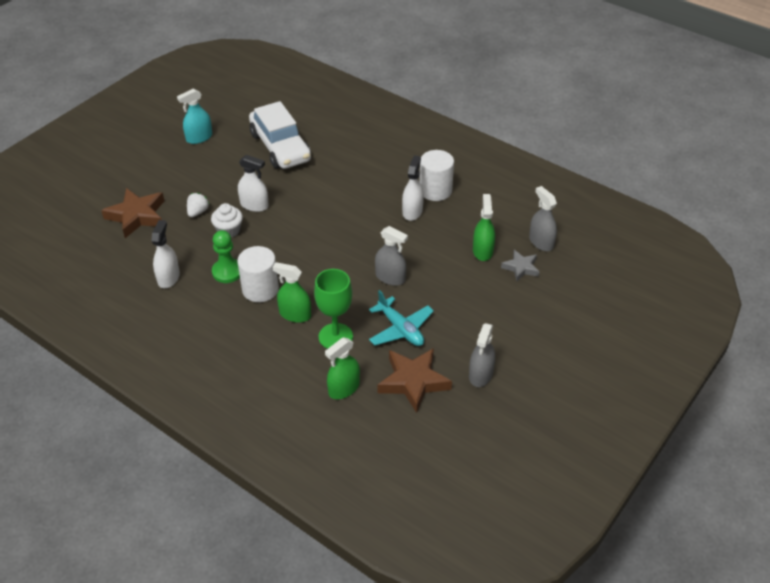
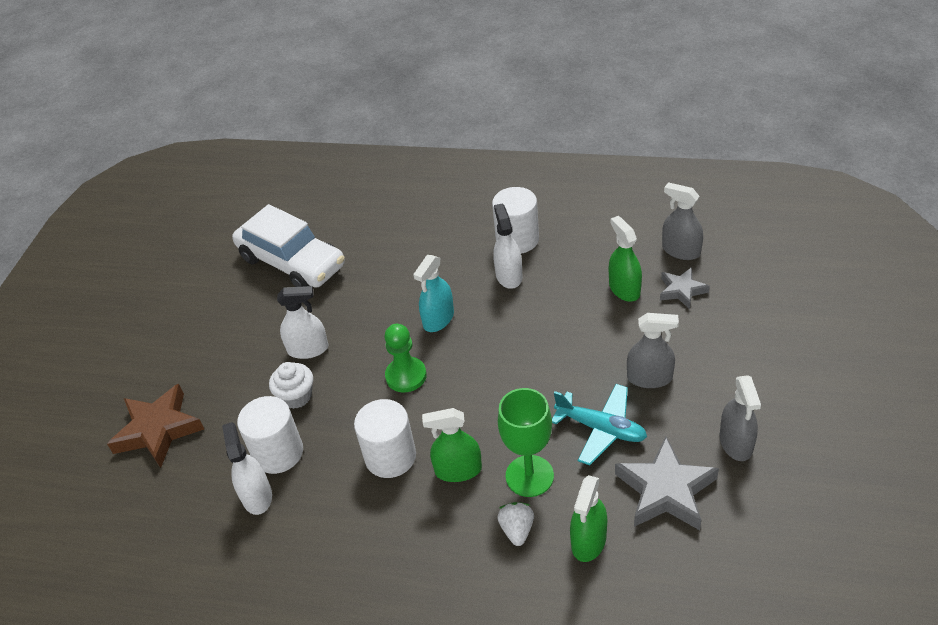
camera: 20 degrees left, 0 degrees up
turquoise spray bottle [177,89,212,144] -> turquoise spray bottle moved to [413,255,454,332]
white strawberry [187,192,209,217] -> white strawberry moved to [497,502,534,546]
green pawn [212,230,240,283] -> green pawn moved to [384,324,427,393]
grey spray bottle [375,226,408,286] -> grey spray bottle moved to [627,313,679,388]
brown star [377,348,452,413] -> grey star [615,437,719,530]
none -> white cylinder [237,396,303,474]

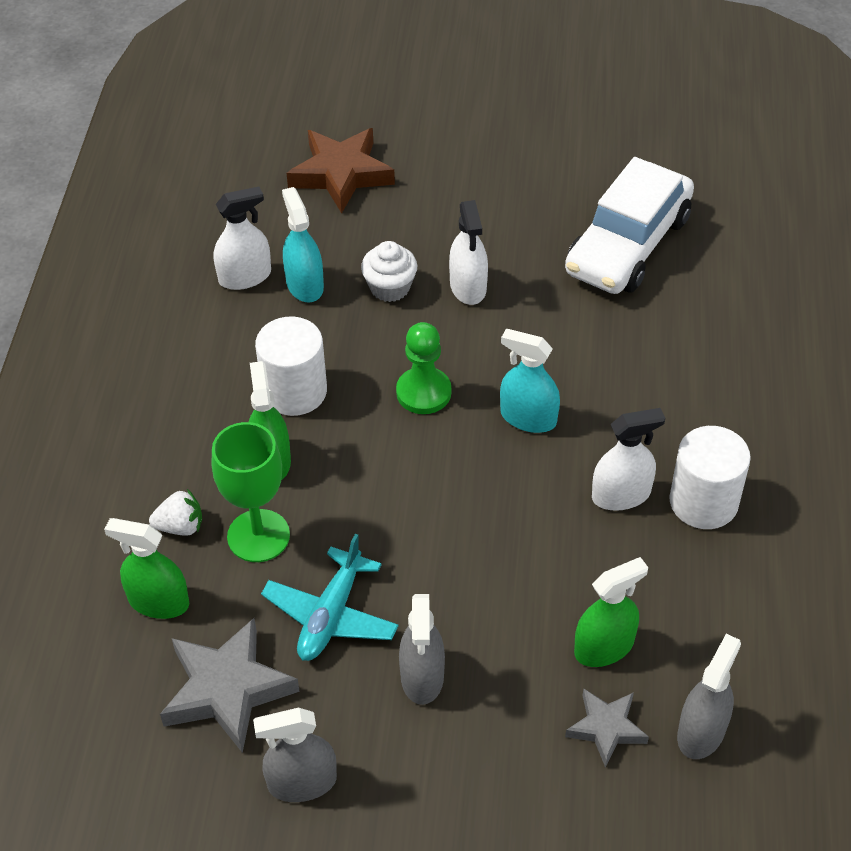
camera: 80 degrees right, 5 degrees up
white cylinder [237,396,303,474] -> turquoise spray bottle [282,187,324,303]

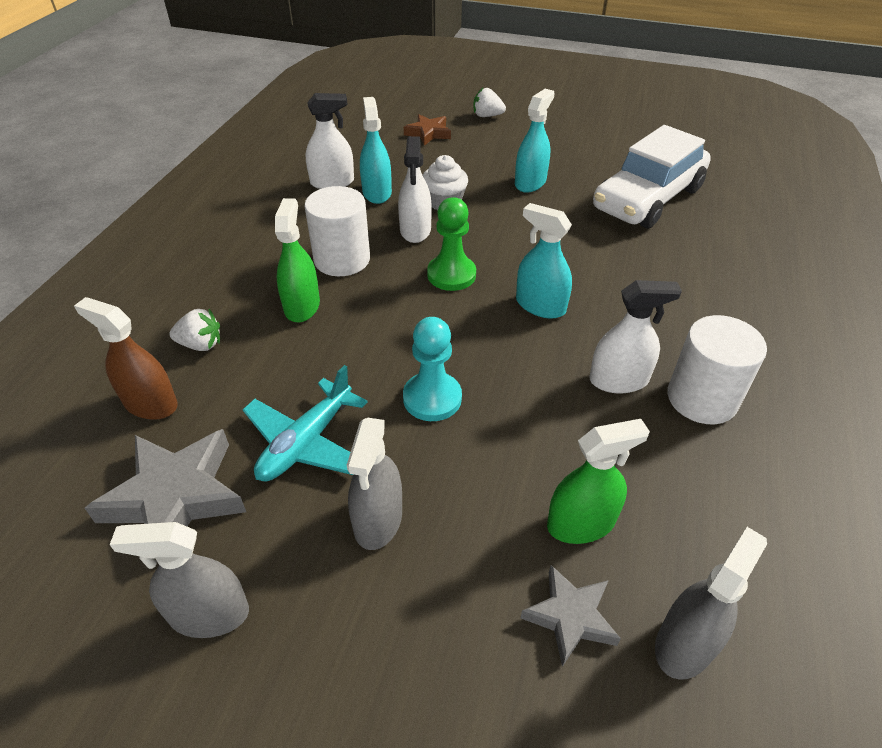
camera: 10 degrees right, 5 degrees down
green spray bottle [104,518,189,619] -> brown spray bottle [74,297,178,420]
green goblet [212,422,290,562] -> none
brown star [286,128,395,213] -> brown star [404,114,451,146], size x0.58
white spray bottle [449,200,488,305] -> white spray bottle moved to [398,136,432,243]
none -> turquoise pawn [403,317,462,421]
none -> white strawberry [474,88,506,117]
none -> turquoise spray bottle [515,89,555,193]

